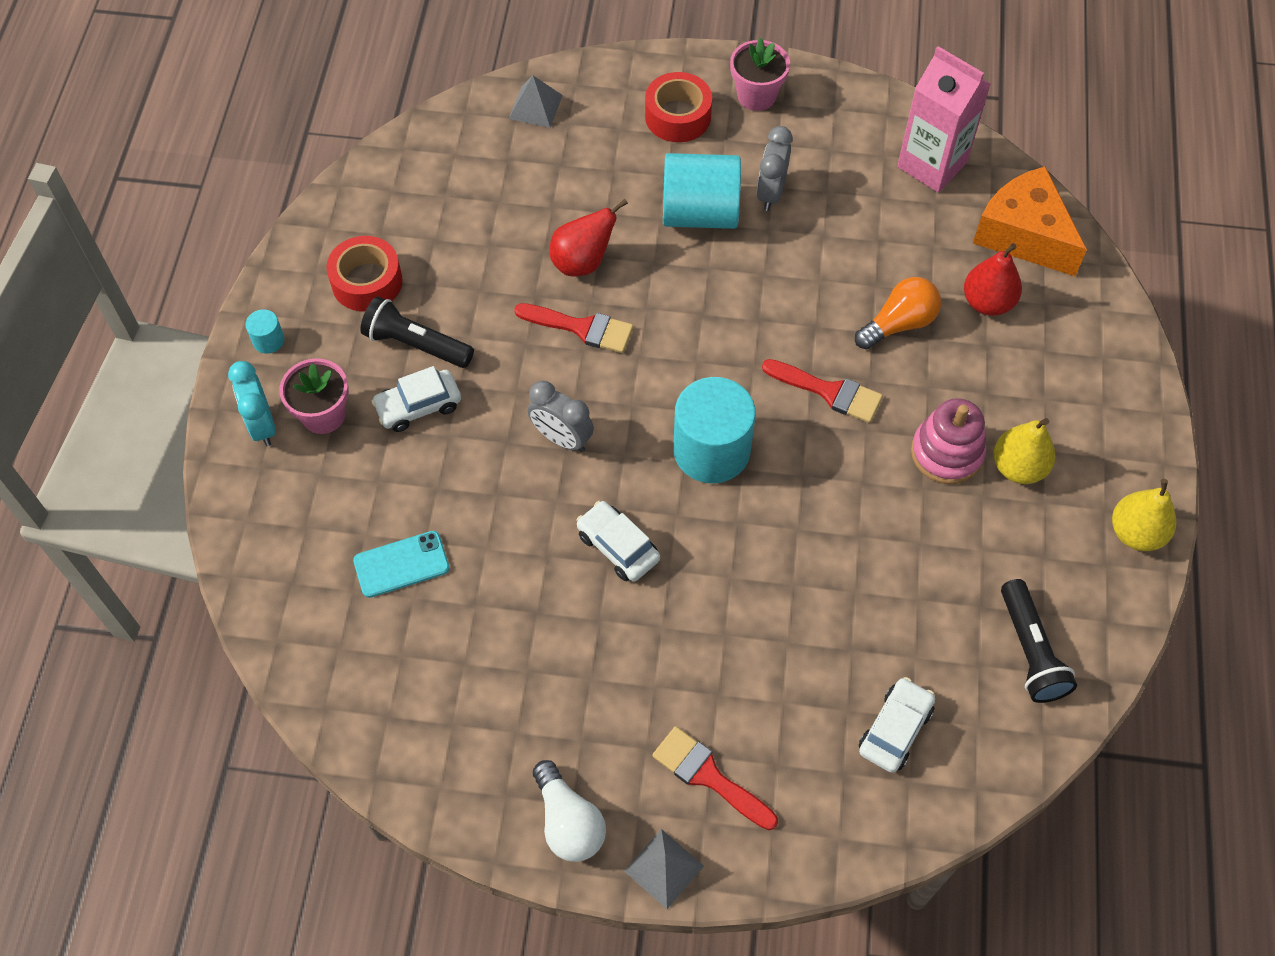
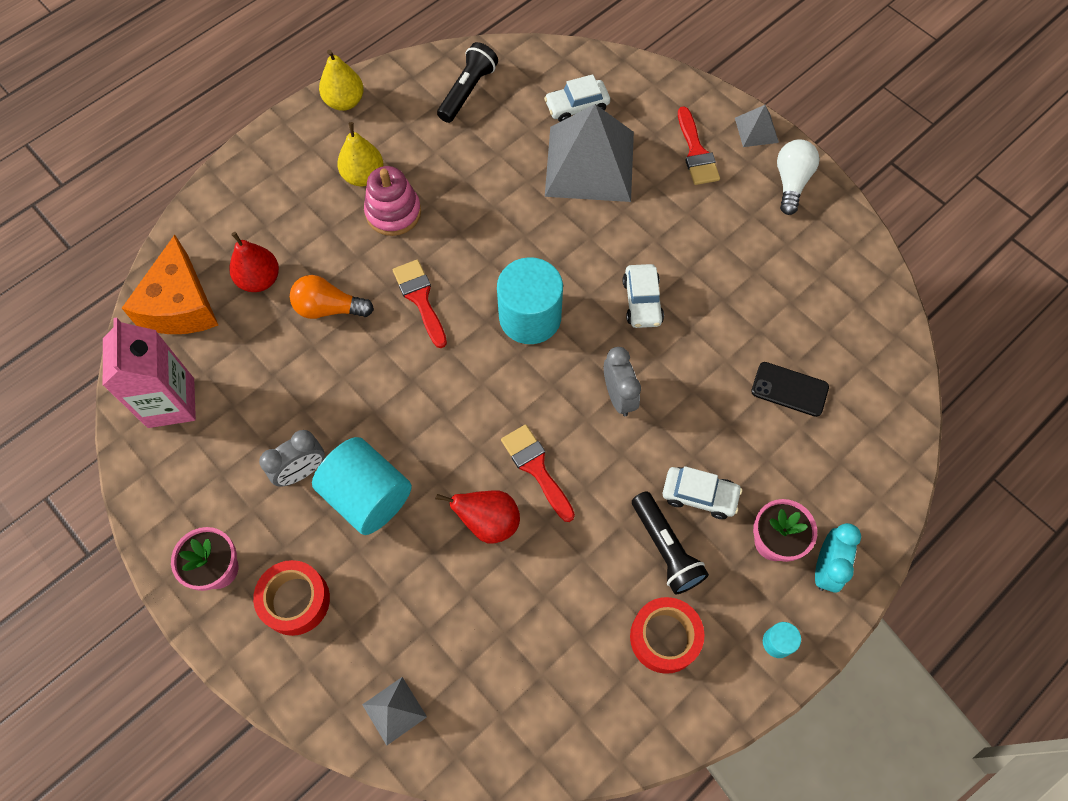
camera: 140 degrees left, 5 degrees up
turquoise phone [353,531,450,598] -> black phone [751,362,829,417]
none -> grey pyramid [545,104,634,202]

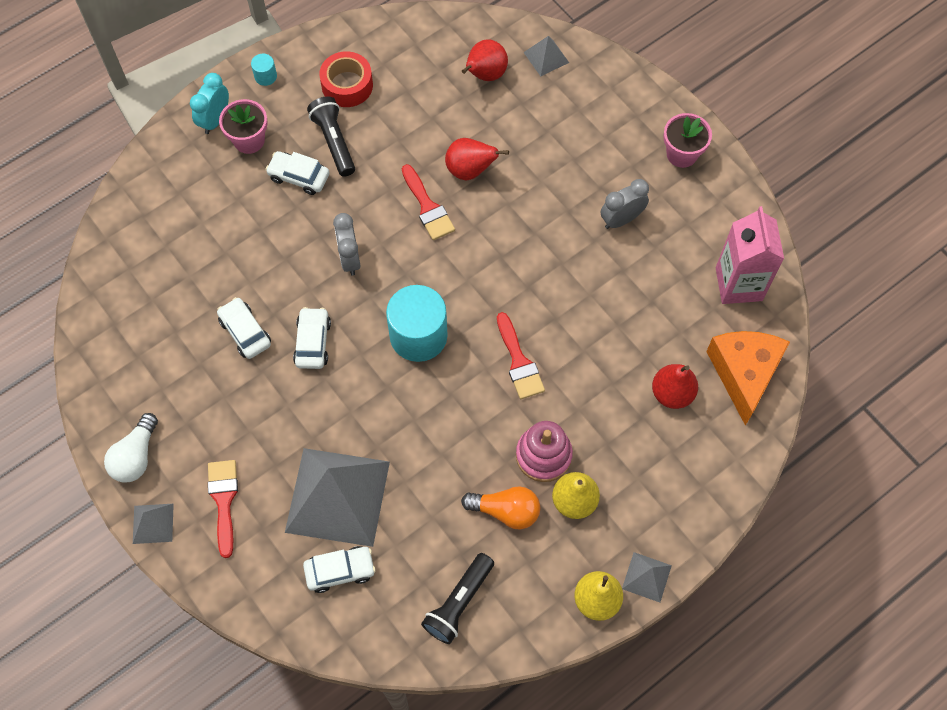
camera: 175 degrees left, 0 degrees up
red tape [253,560,330,636] -> none
orange light bulb [290,275,374,319] -> orange light bulb moved to [461,486,540,530]
turquoise cylinder [312,437,412,535] -> none
black phone [751,362,829,417] -> none
none -> white car [217,297,271,359]
none -> red pear [462,39,508,81]
none -> grey pyramid [622,552,672,603]

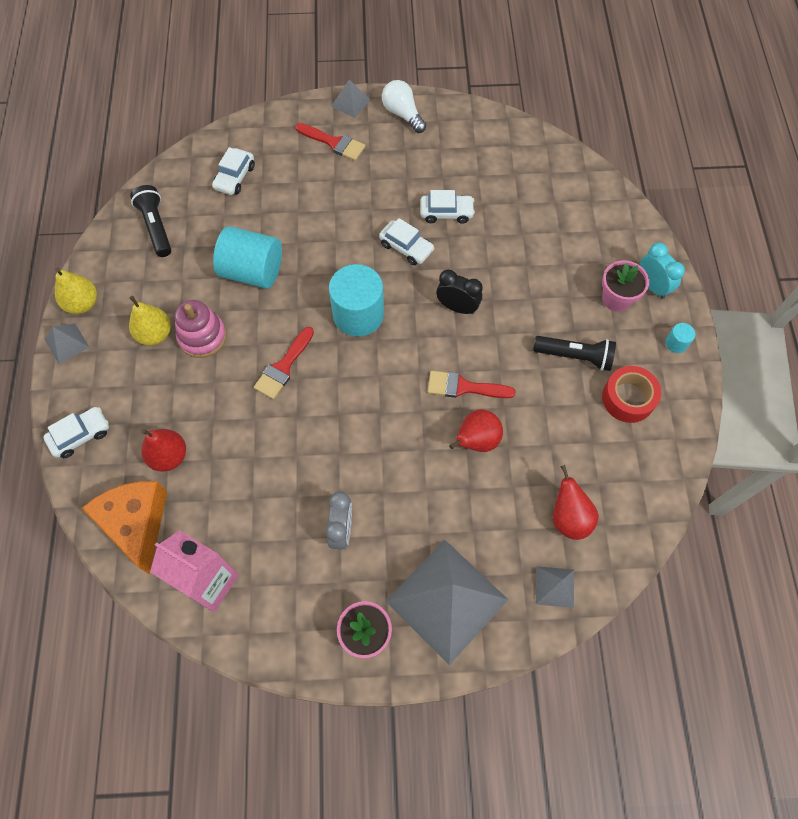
camera: 125 degrees right, 0 degrees up
white car [265,151,330,195] -> white car moved to [43,407,109,458]
grey pyramid [285,448,390,547] -> grey pyramid moved to [385,540,509,665]
grey clock [333,213,361,276] -> black clock [436,269,483,314]
orange light bulb [461,486,540,530] -> none
red brush [497,312,545,399] -> red brush turned 75 degrees counterclockwise [254,327,314,399]
orange cheese [706,331,790,426] -> orange cheese turned 150 degrees counterclockwise [82,481,167,575]
none -> turquoise cylinder [213,226,282,289]

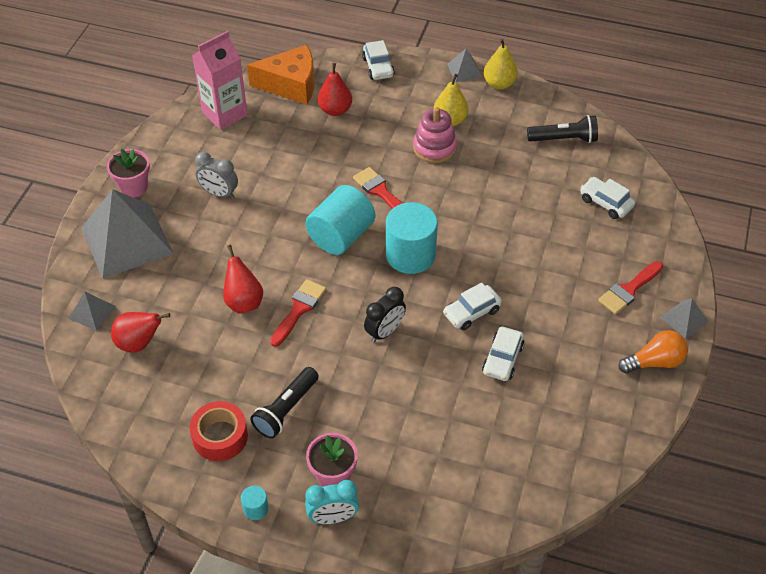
camera: 110 degrees right, 15 degrees down
turquoise cylinder [213,226,282,289] -> turquoise cylinder moved to [305,185,375,255]
white light bulb [382,80,426,133] -> orange light bulb [619,330,688,374]

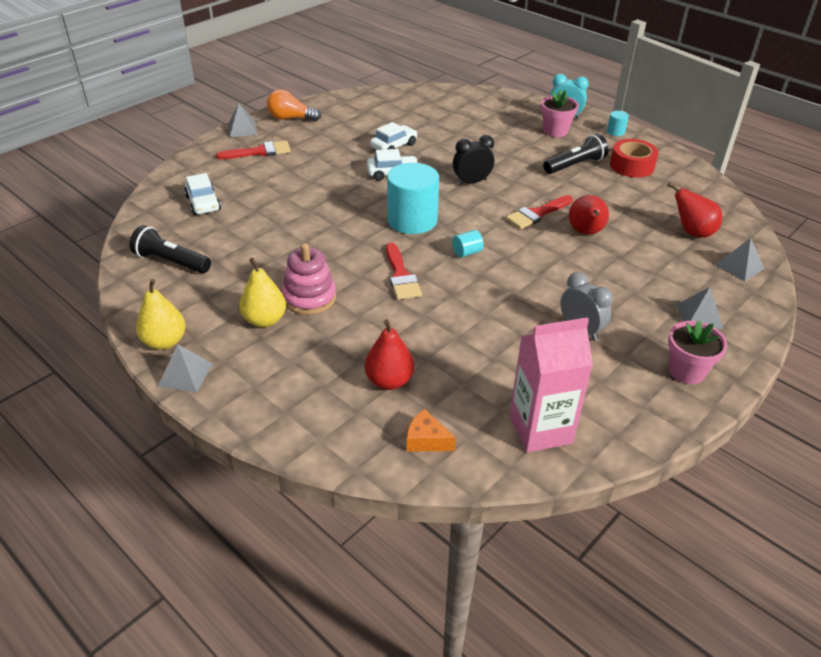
camera: 155 degrees left, 10 degrees down
grey pyramid [81,189,174,279] -> grey pyramid [676,287,723,329], size x0.44
orange cheese [247,45,314,105] -> orange cheese [407,409,456,452], size x0.47
turquoise cylinder [305,185,375,255] -> turquoise cylinder [452,230,484,258], size x0.43
white car [362,40,395,80] -> none

